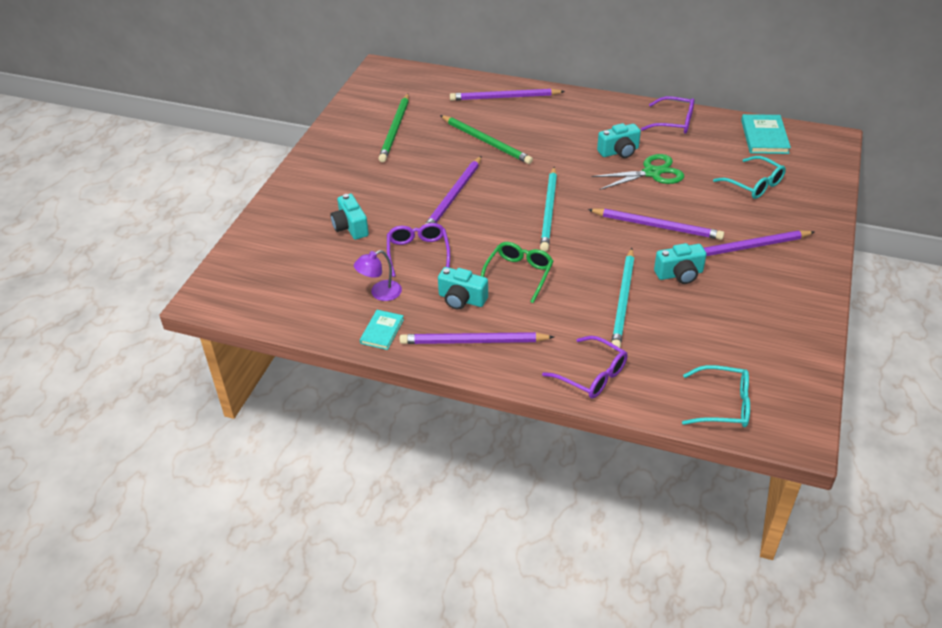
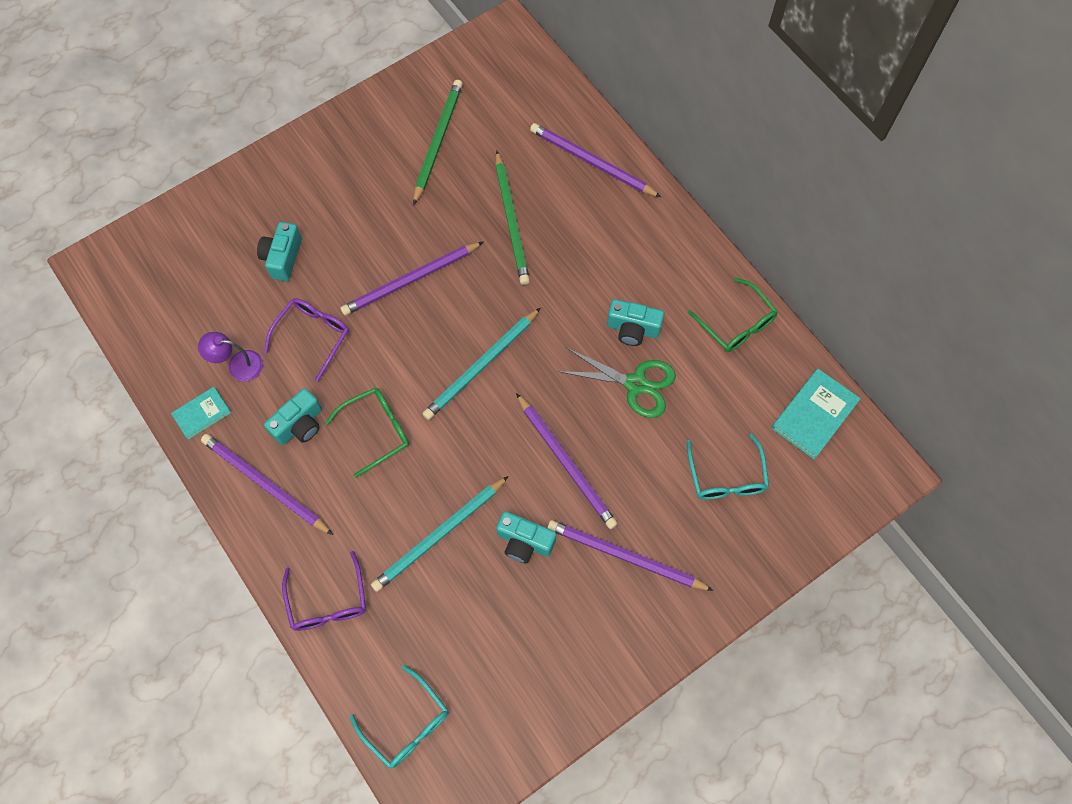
camera: 35 degrees right, 25 degrees up
green pencil [378,93,409,162] -> green pencil turned 150 degrees clockwise [413,80,463,205]
turquoise camera [438,267,488,310] -> turquoise camera turned 105 degrees counterclockwise [264,388,322,445]
purple glasses [641,96,695,134] -> green glasses [688,278,778,352]

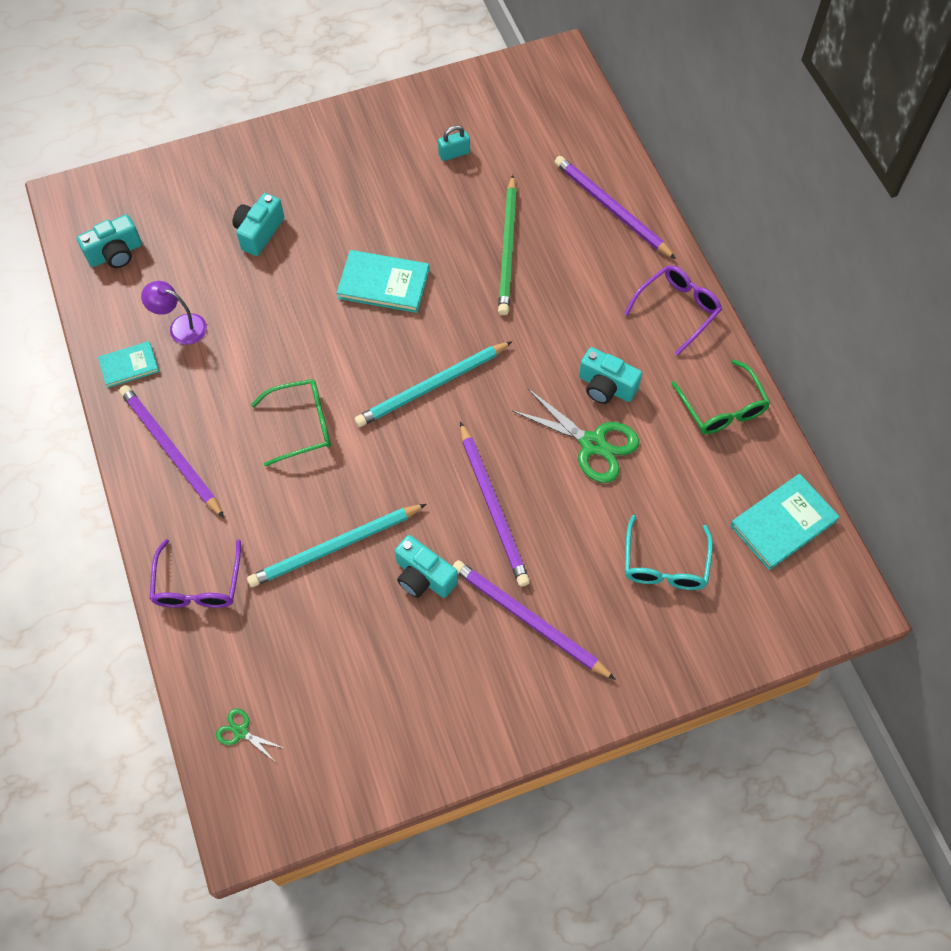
camera: 15 degrees right, 5 degrees down
purple glasses [264,298,349,382] -> purple glasses moved to [624,265,722,356]
turquoise camera [264,388,322,445] -> turquoise camera moved to [77,214,142,268]
purple pencil [340,242,483,316] -> turquoise book [337,250,429,313]
turquoise glasses [350,665,449,768] -> green scissors [216,709,283,761]
green pencil [413,80,463,205] -> turquoise padlock [438,125,470,161]

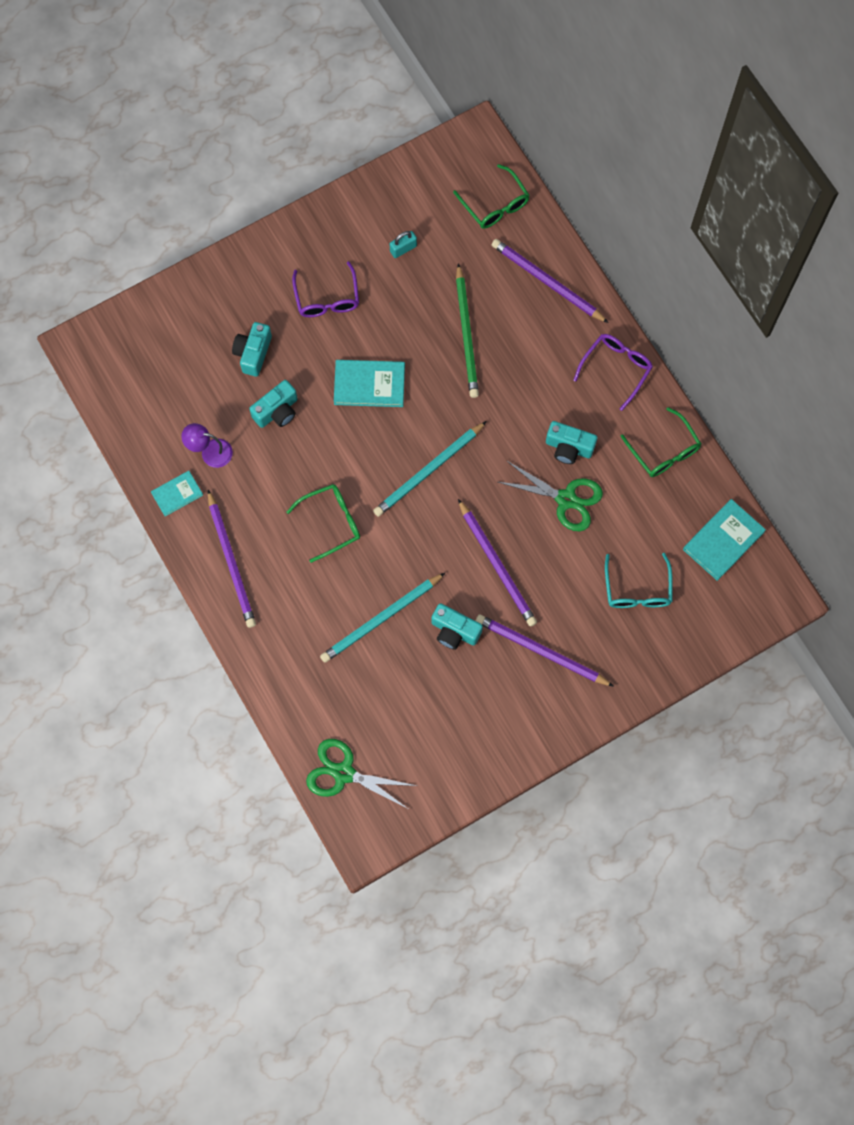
camera: 10 degrees left, 10 degrees up
turquoise camera [77,214,142,268] -> turquoise camera moved to [249,380,298,428]
purple pencil [119,385,224,518] -> purple pencil turned 150 degrees counterclockwise [208,490,256,628]
purple glasses [149,539,241,608] -> purple glasses moved to [292,261,359,317]
green scissors [216,709,283,761] -> green scissors [306,739,417,809], size x2.06
none -> green glasses [453,164,530,229]

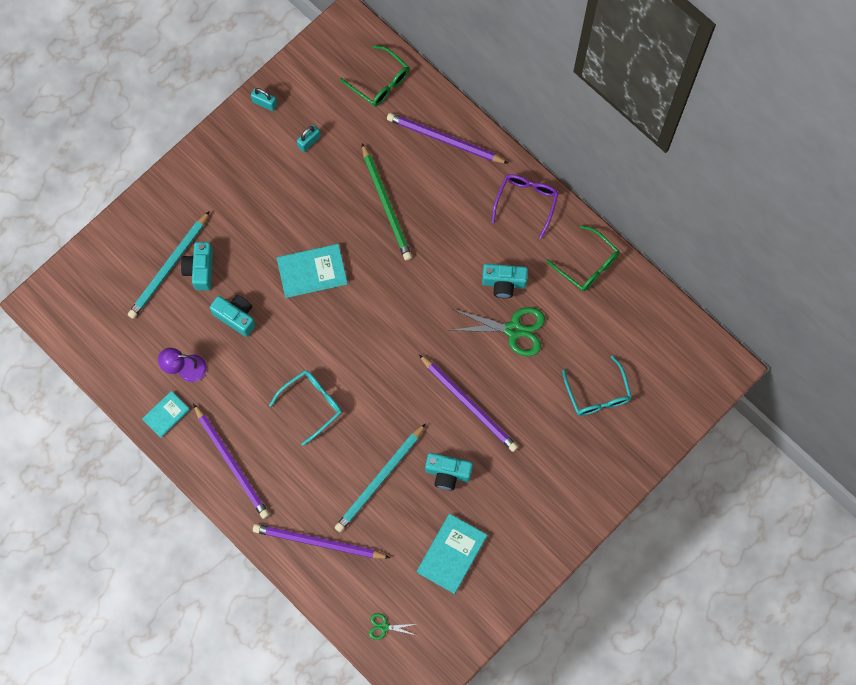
camera: 15 degrees left, 0 degrees up
turquoise camera [249,380,298,428] -> turquoise camera turned 90 degrees counterclockwise [209,295,255,337]
green glasses [286,484,360,563] -> turquoise glasses [269,370,342,446]
purple glasses [292,261,359,317] -> none
green scissors [306,739,417,809] -> green scissors [369,613,416,640], size x0.48
turquoise pencil [373,421,487,517] -> turquoise pencil moved to [128,211,210,319]
purple pencil [476,614,614,687] -> purple pencil moved to [253,524,390,559]
turquoise book [683,499,766,581] -> turquoise book moved to [417,514,487,594]
none -> turquoise padlock [251,88,277,111]

